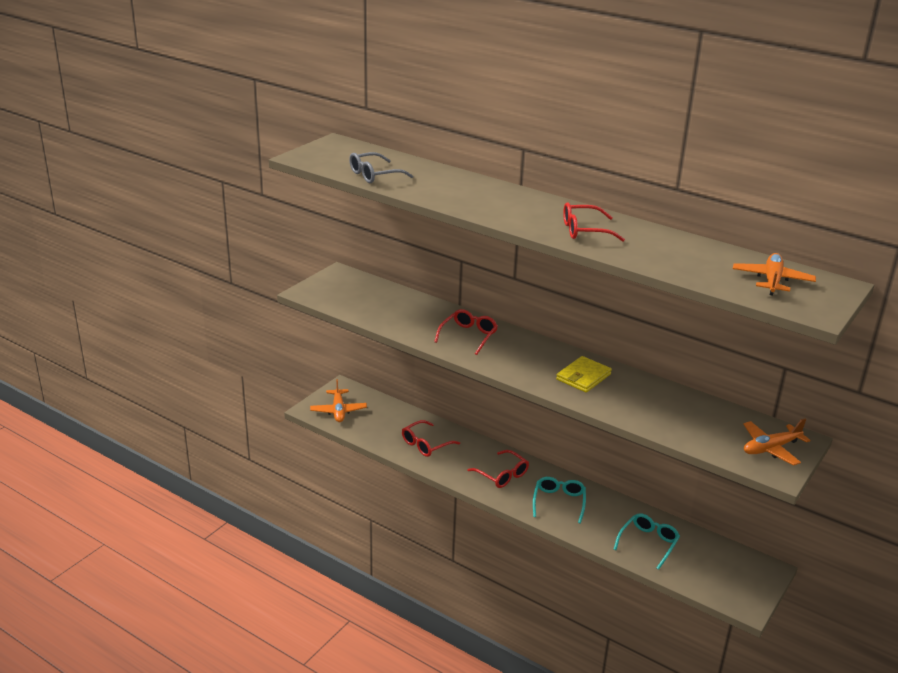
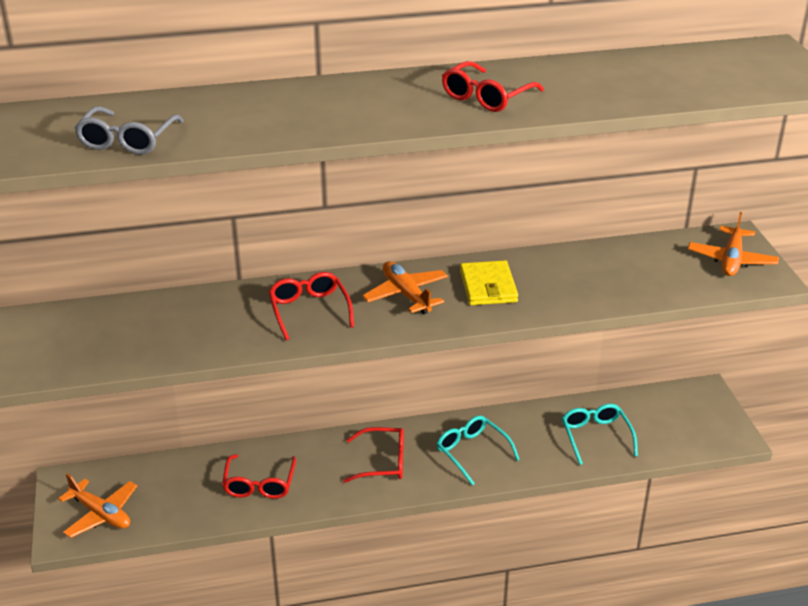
camera: 45 degrees left, 5 degrees up
orange plane [733,253,816,296] -> orange plane moved to [362,261,448,314]

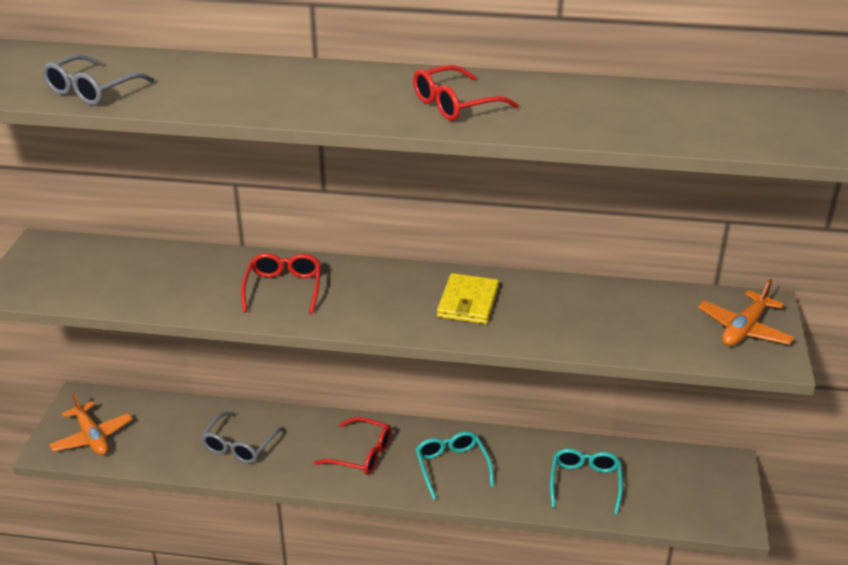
camera: 20 degrees right, 0 degrees up
red glasses [222,454,296,499] -> grey glasses [201,412,284,463]
orange plane [362,261,448,314] -> none

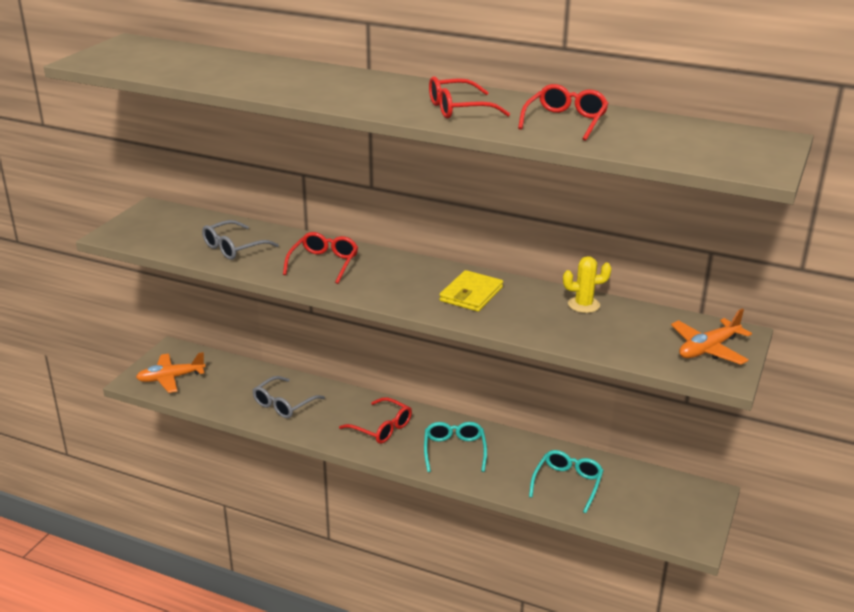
camera: 15 degrees right, 5 degrees down
grey glasses [42,55,155,106] -> grey glasses moved to [202,220,279,260]
orange plane [49,393,132,455] -> orange plane turned 90 degrees clockwise [136,352,206,393]
none -> red glasses [518,84,609,141]
none -> yellow cactus [563,256,612,313]

